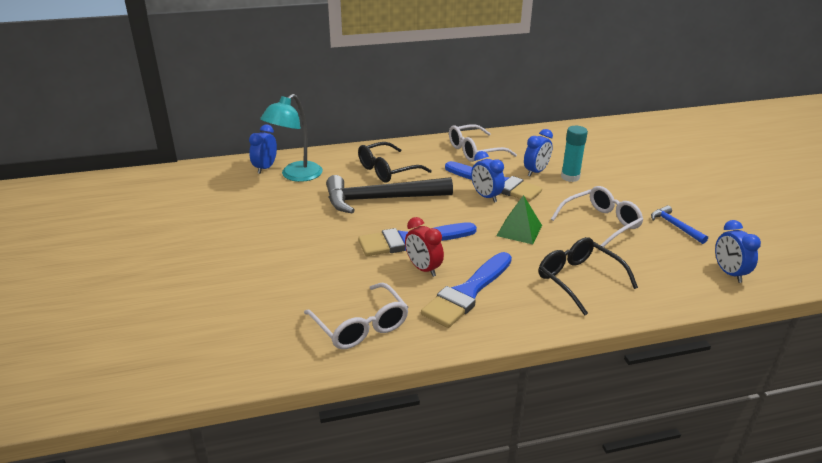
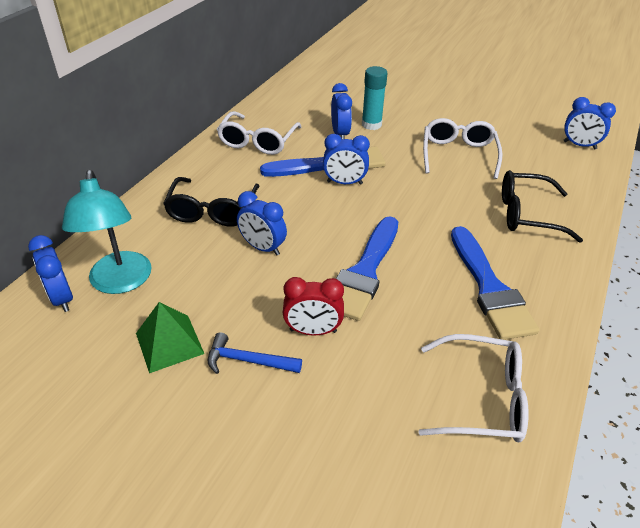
camera: 50 degrees left, 10 degrees up
black hammer [326,175,453,213] -> blue clock [237,191,287,256]
red clock [405,217,444,277] -> red clock moved to [283,277,344,335]
green pyramid [496,195,542,244] -> green pyramid moved to [136,302,204,373]
blue hammer [651,205,708,244] -> blue hammer moved to [208,332,302,374]

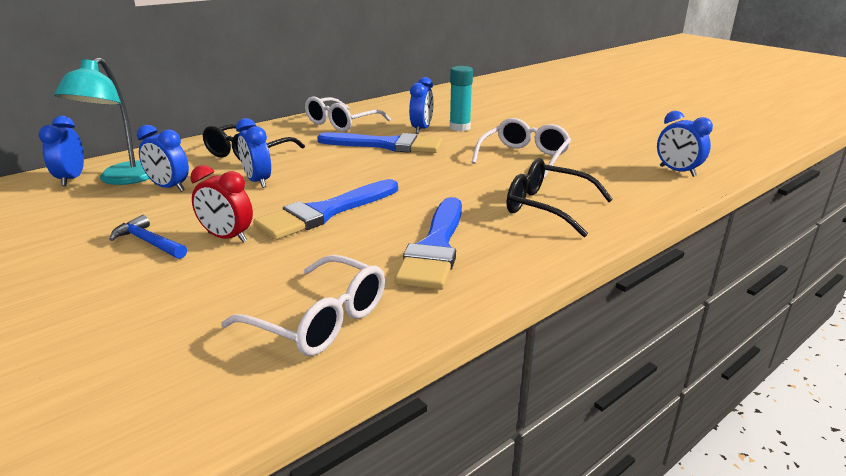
camera: 25 degrees right, 15 degrees down
green pyramid [136,302,204,373] -> none
blue clock [323,134,370,185] -> blue clock moved to [137,125,189,192]

